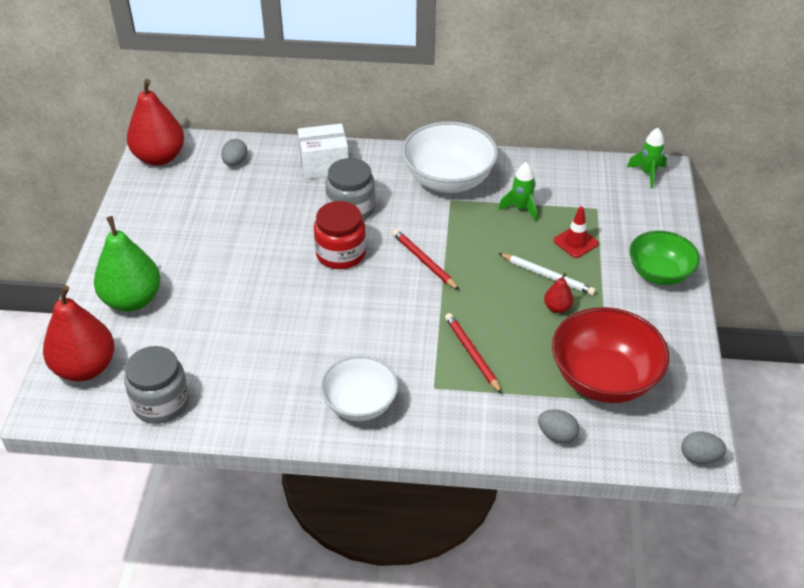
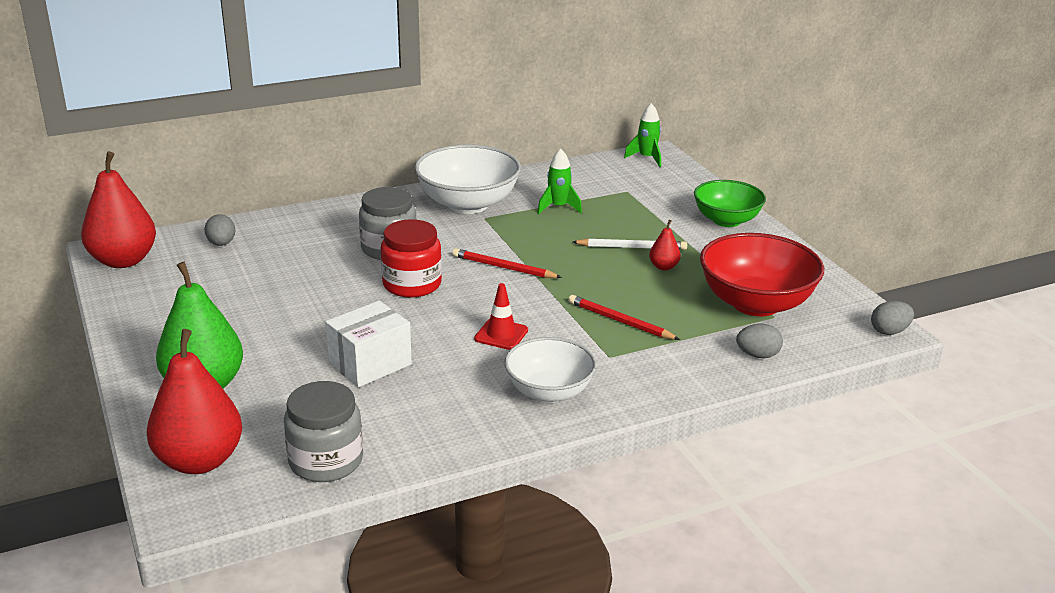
camera: 30 degrees left, 15 degrees down
white box [298,123,349,180] -> white box moved to [325,301,412,387]
red traffic cone [553,206,599,258] -> red traffic cone moved to [474,283,528,350]

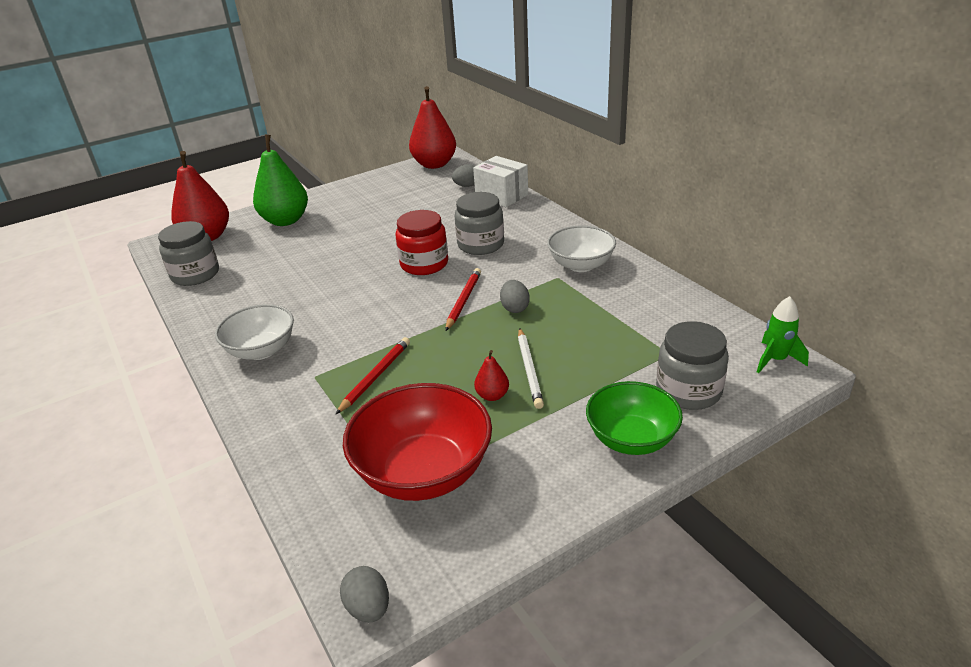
camera: 85 degrees right, 5 degrees up
white box [325,301,412,387] -> white box moved to [473,156,528,207]
white bowl [415,144,521,214] -> white bowl [547,226,616,272], size x0.66
red traffic cone [474,283,528,350] -> none
green rocket [537,149,582,214] -> none
grey egg [736,323,783,358] -> grey egg moved to [500,280,530,313]
none -> grey jar [656,321,729,410]

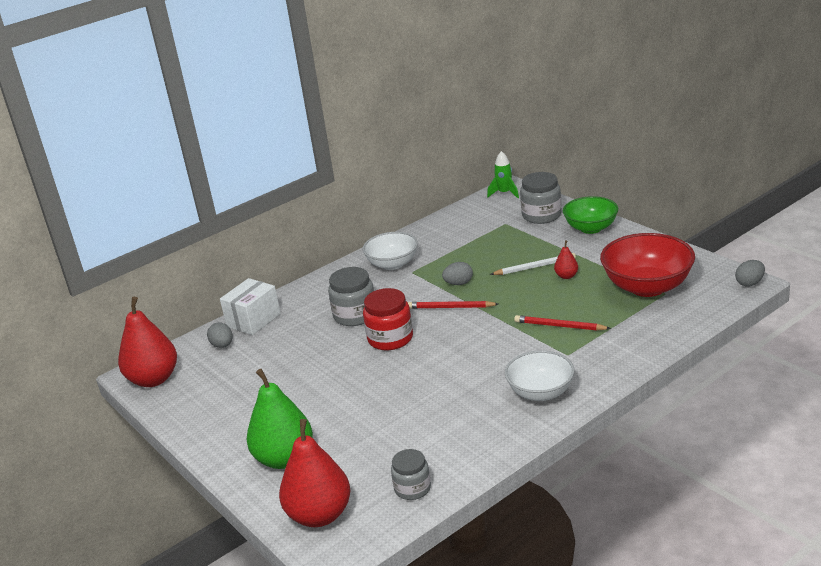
camera: 95 degrees left, 5 degrees down
grey jar [158,221,219,286] -> grey jar [391,449,431,500], size x0.66

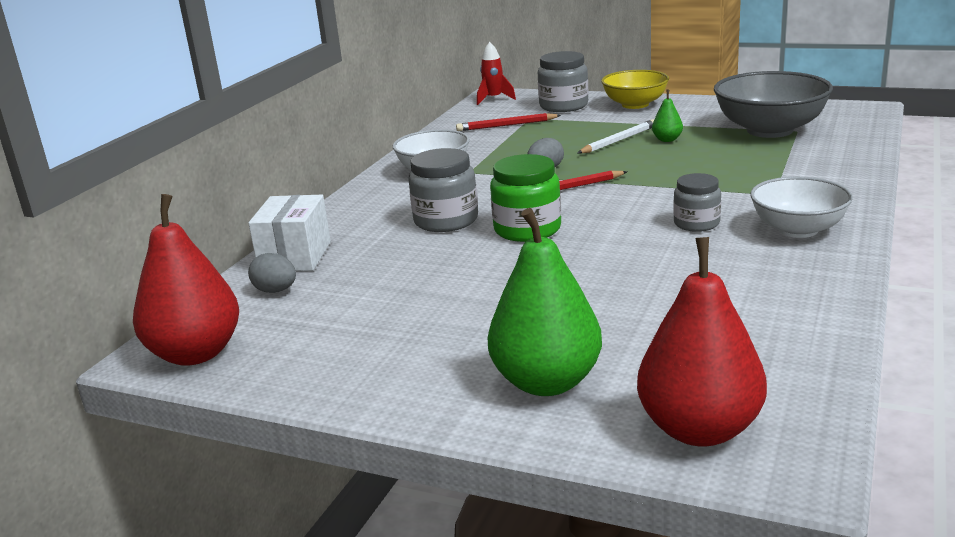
camera: 30 degrees left, 5 degrees down
red jar [363,288,413,350] -> green jar [490,154,561,242]
grey jar [391,449,431,500] -> grey jar moved to [673,173,721,232]
green rocket [487,151,519,198] -> red rocket [477,42,516,105]
red pencil [514,315,611,331] -> red pencil moved to [456,113,561,131]
red pear [554,241,578,279] -> green pear [652,90,683,142]
green bowl [563,196,618,234] -> yellow bowl [601,70,669,109]
red bowl [600,233,695,297] -> grey bowl [714,71,833,138]
grey egg [735,260,765,286] -> none

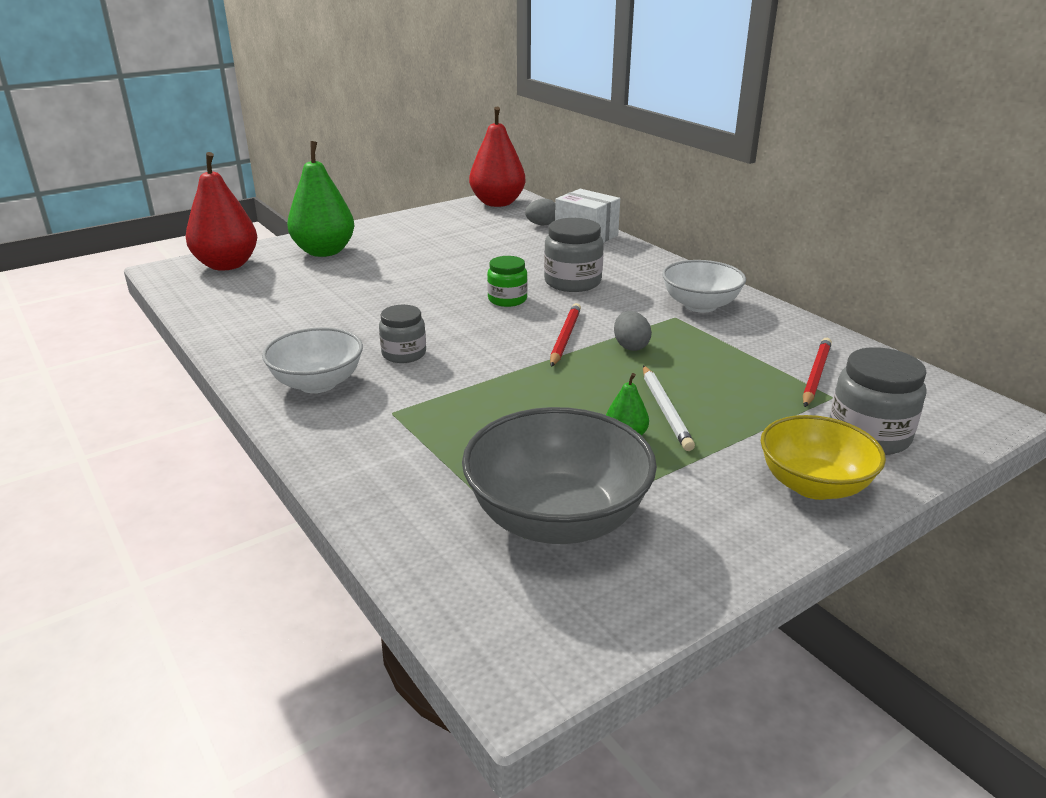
camera: 120 degrees right, 5 degrees up
red rocket [477,42,516,105] -> none
green jar [490,154,561,242] -> green jar [487,256,528,307], size x0.66

